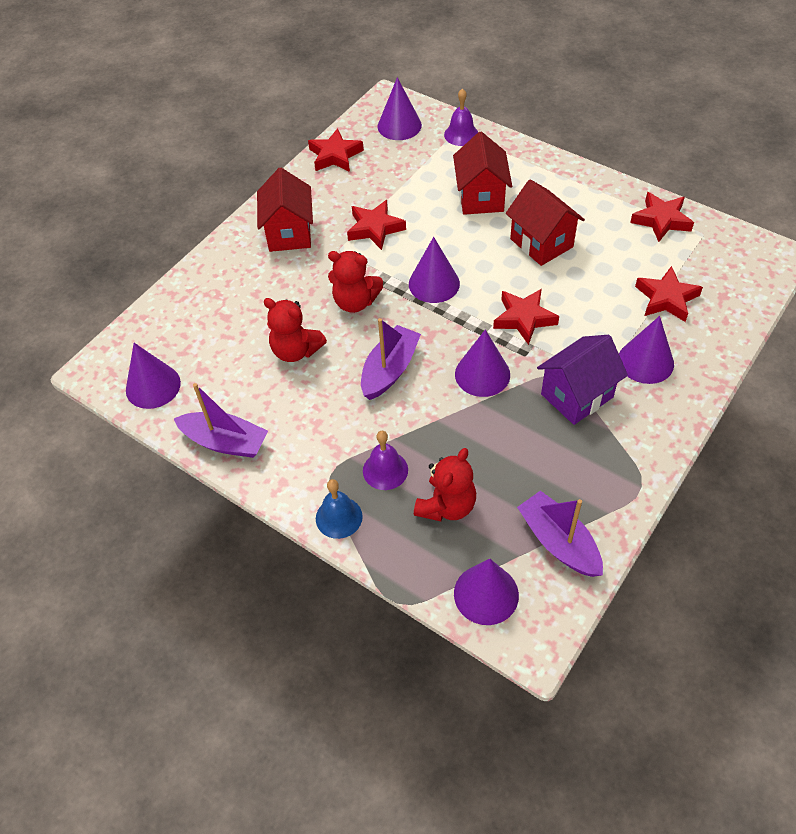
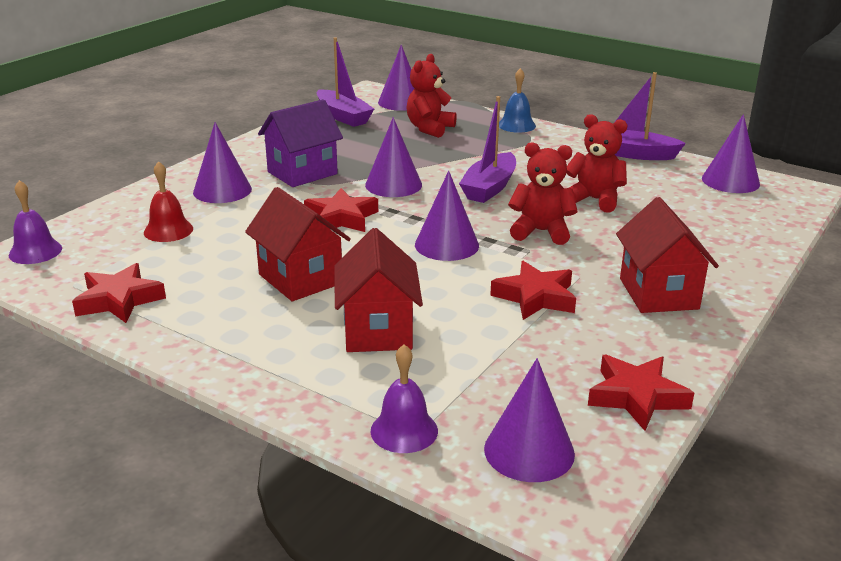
camera: 175 degrees right, 25 degrees down
purple bell [363,431,408,490] -> purple bell moved to [9,180,62,264]
red star [635,266,703,322] -> red bell [144,161,193,242]

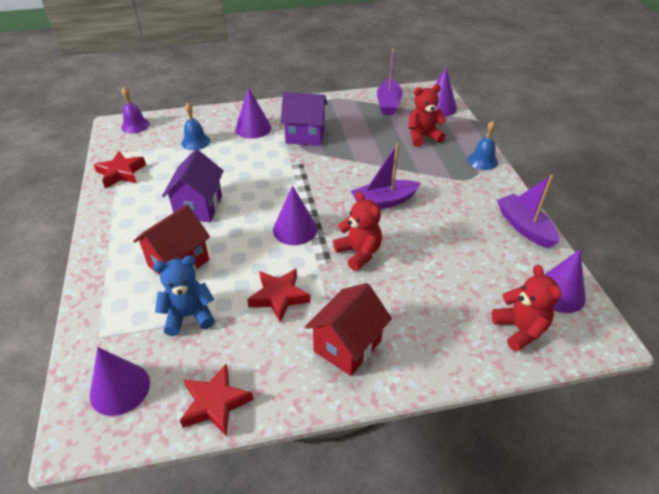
camera: 45 degrees right, 15 degrees up
red bell [144,161,193,242] -> blue bell [181,102,210,150]
red house [245,187,351,301] -> purple house [162,149,224,222]
red star [304,188,378,232] -> none
purple cone [365,117,422,197] -> none
purple bell [371,344,438,453] -> none
red teddy bear [566,114,627,213] -> red teddy bear moved to [492,265,561,352]
none -> blue teddy bear [153,256,215,336]

